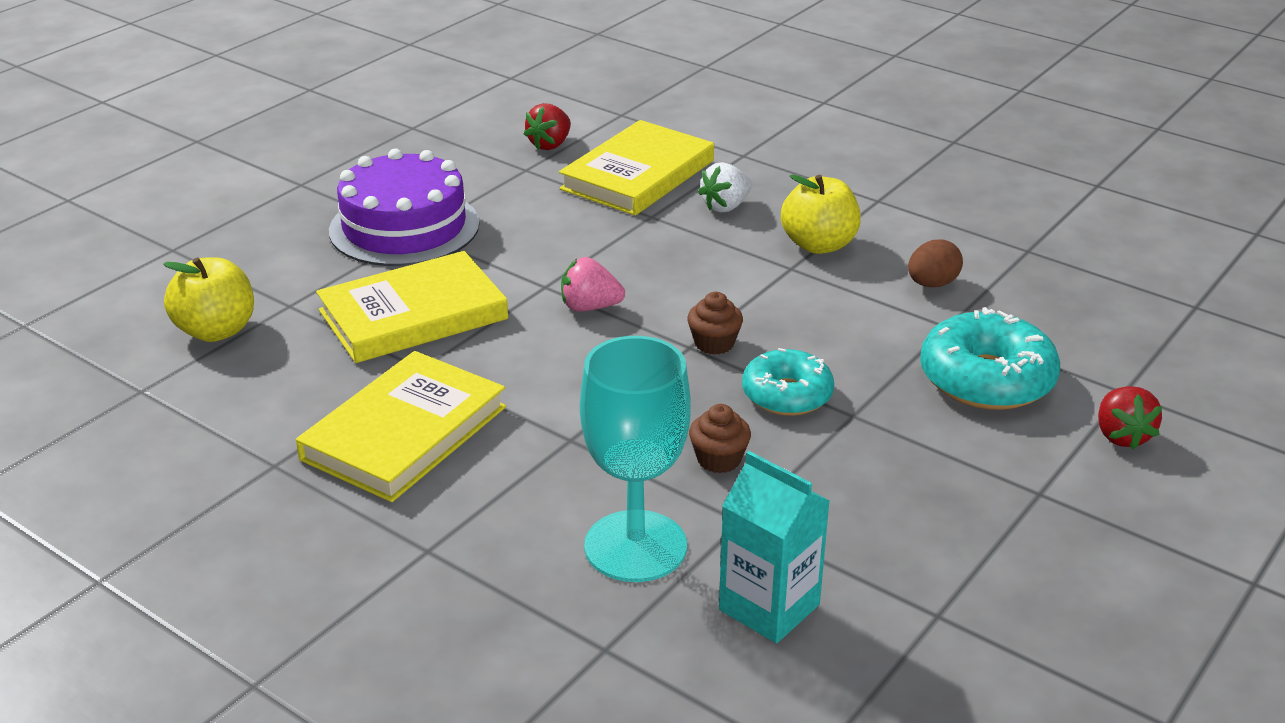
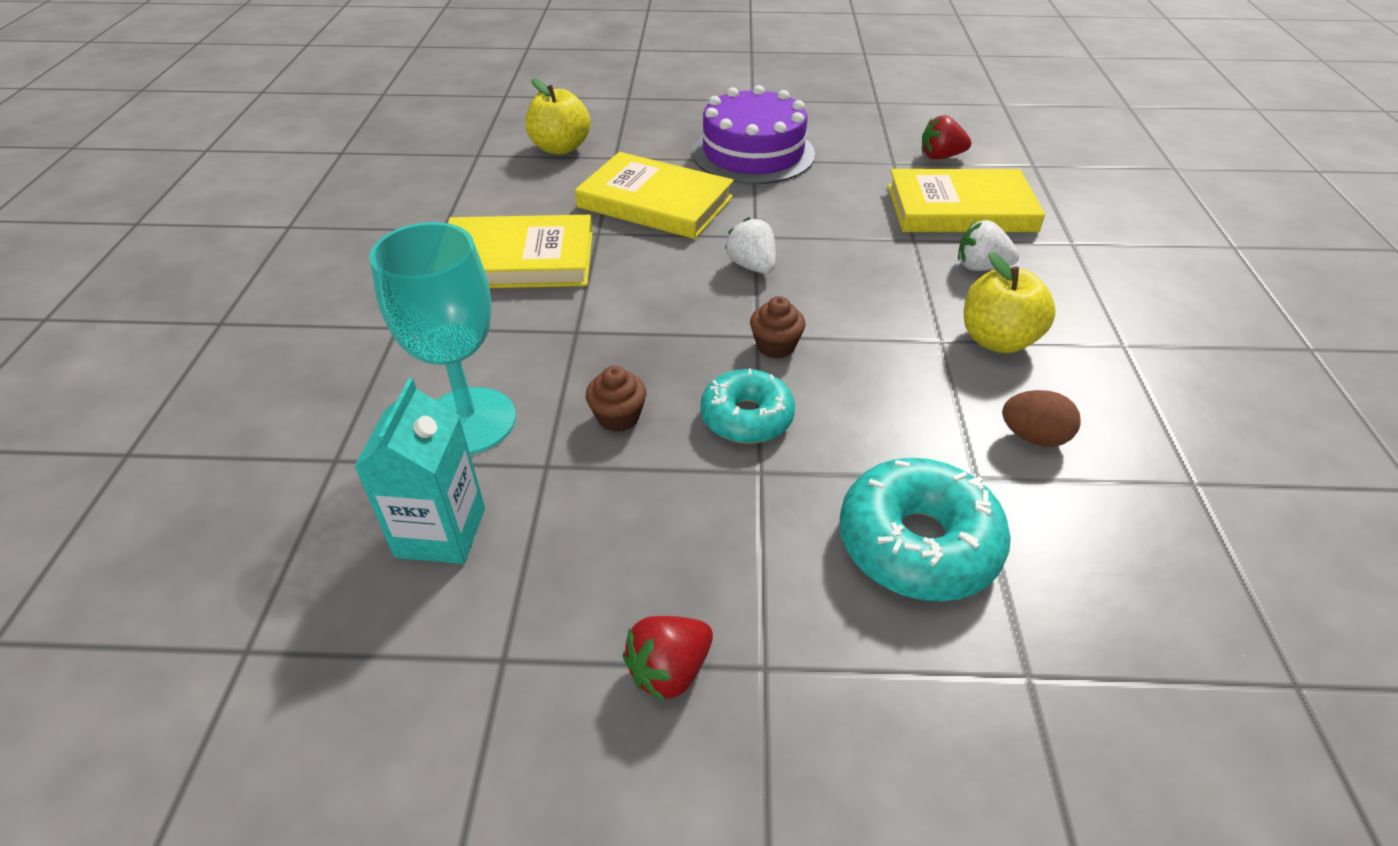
camera: 55 degrees right, 10 degrees up
pink strawberry [561,257,625,312] -> white strawberry [725,217,776,274]
red strawberry [1098,386,1162,450] -> red strawberry moved to [623,616,713,702]

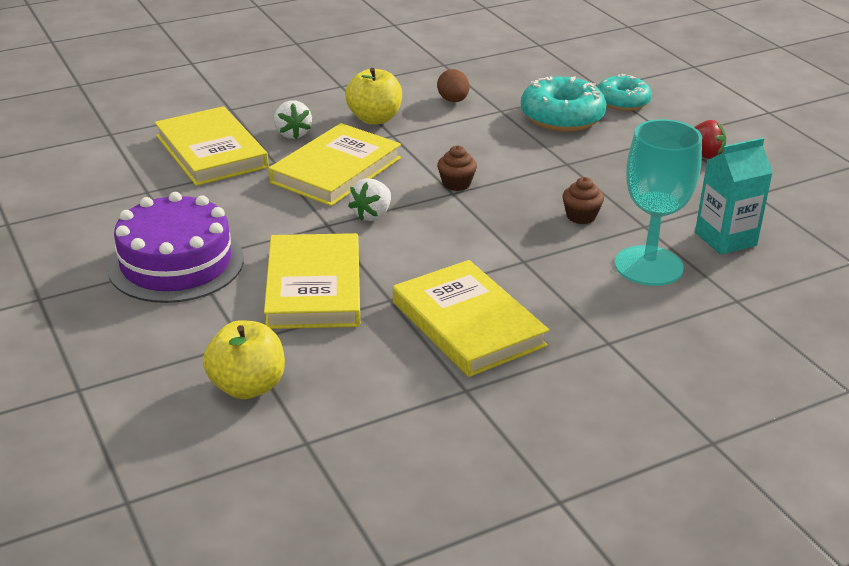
camera: 120 degrees left, 10 degrees down
turquoise donut [700,368,795,444] -> turquoise donut moved to [597,74,652,111]
red strawberry [922,115,971,159] -> none
none -> yellow book [268,123,401,206]

